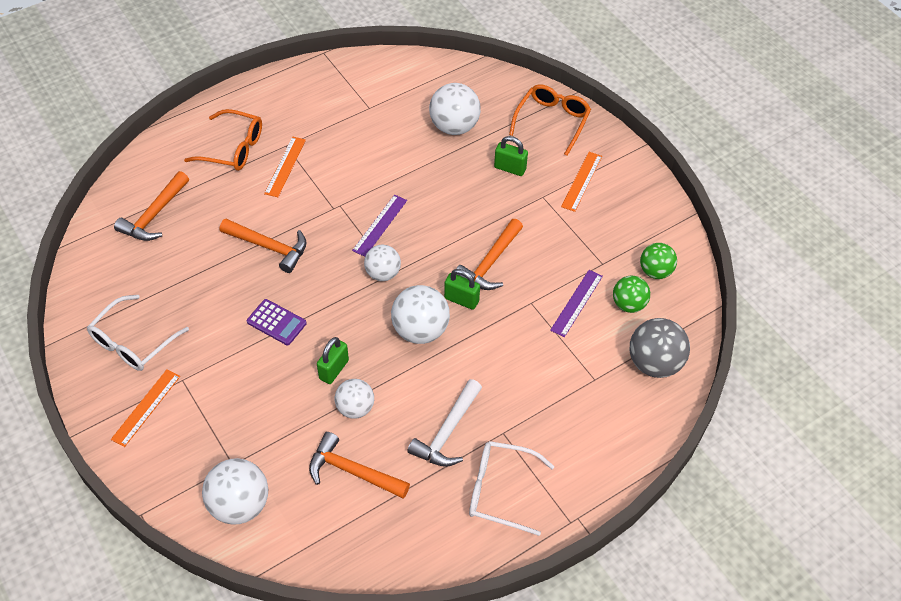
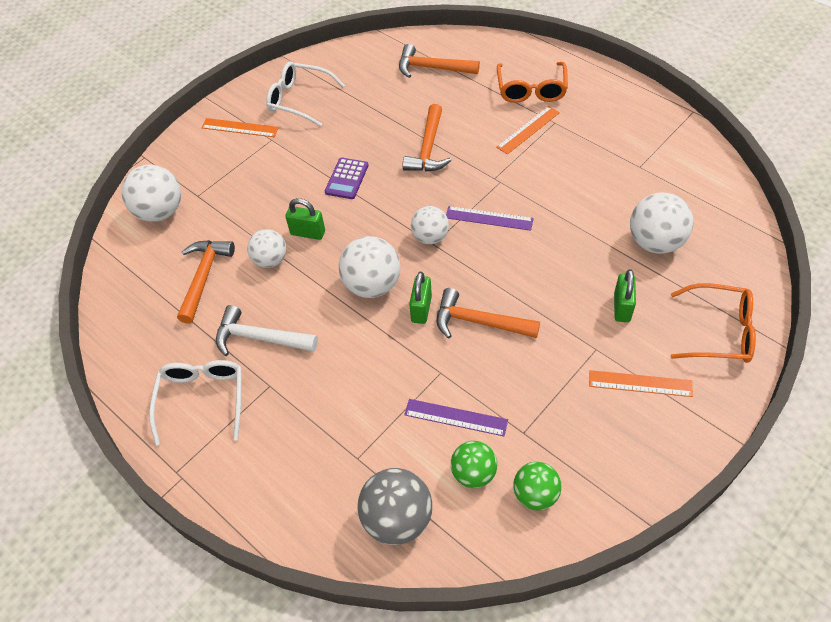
camera: 80 degrees right, 0 degrees up
orange ruler [264,137,306,197] -> orange ruler turned 45 degrees counterclockwise [496,106,560,155]

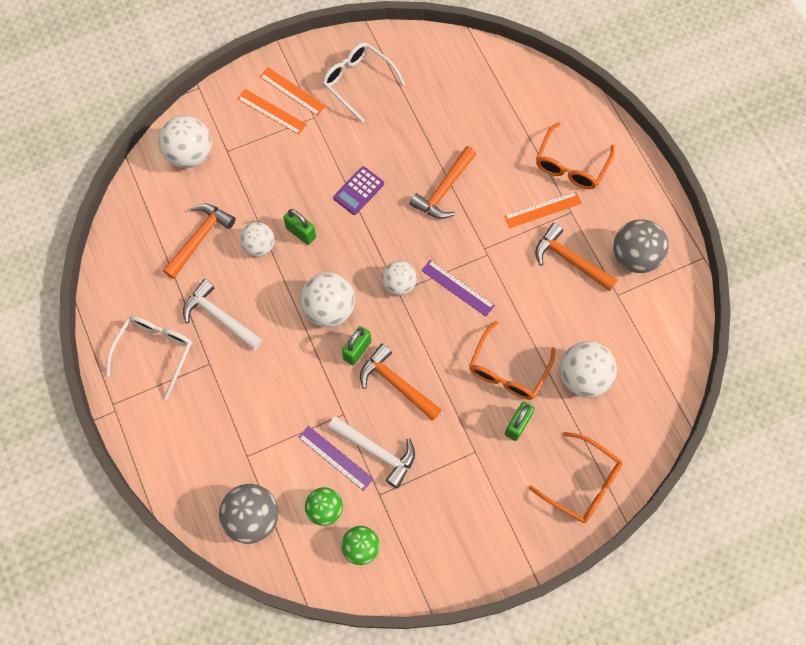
camera: 20 degrees right, 15 degrees up
orange hammer [399,44,480,78] -> orange hammer moved to [535,223,617,291]
orange ruler [589,370,693,397] -> orange ruler moved to [237,89,307,135]
none -> white hammer [328,416,415,488]
none -> orange glasses [469,321,556,400]
none -> grey ball [613,219,669,273]

